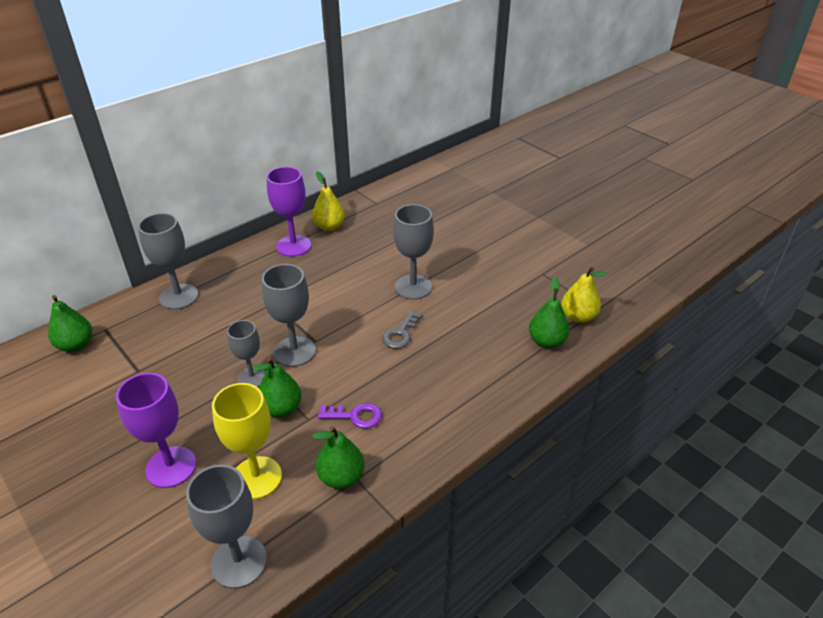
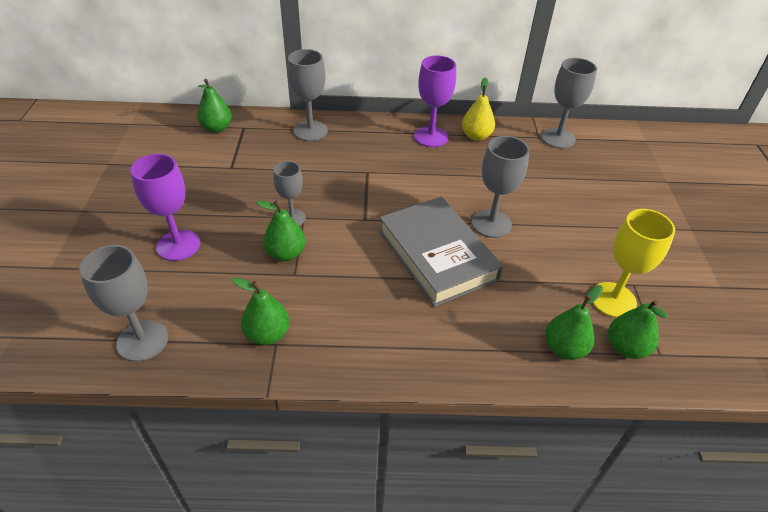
camera: 40 degrees right, 5 degrees up
yellow goblet [212,383,282,499] -> yellow goblet moved to [592,209,675,318]
grey goblet [262,264,316,367] -> grey goblet moved to [541,58,597,149]
purple key [318,403,382,428] -> none
grey key [382,311,422,349] -> grey book [379,197,503,307]
yellow pear [562,267,607,323] -> green pear [608,300,668,359]

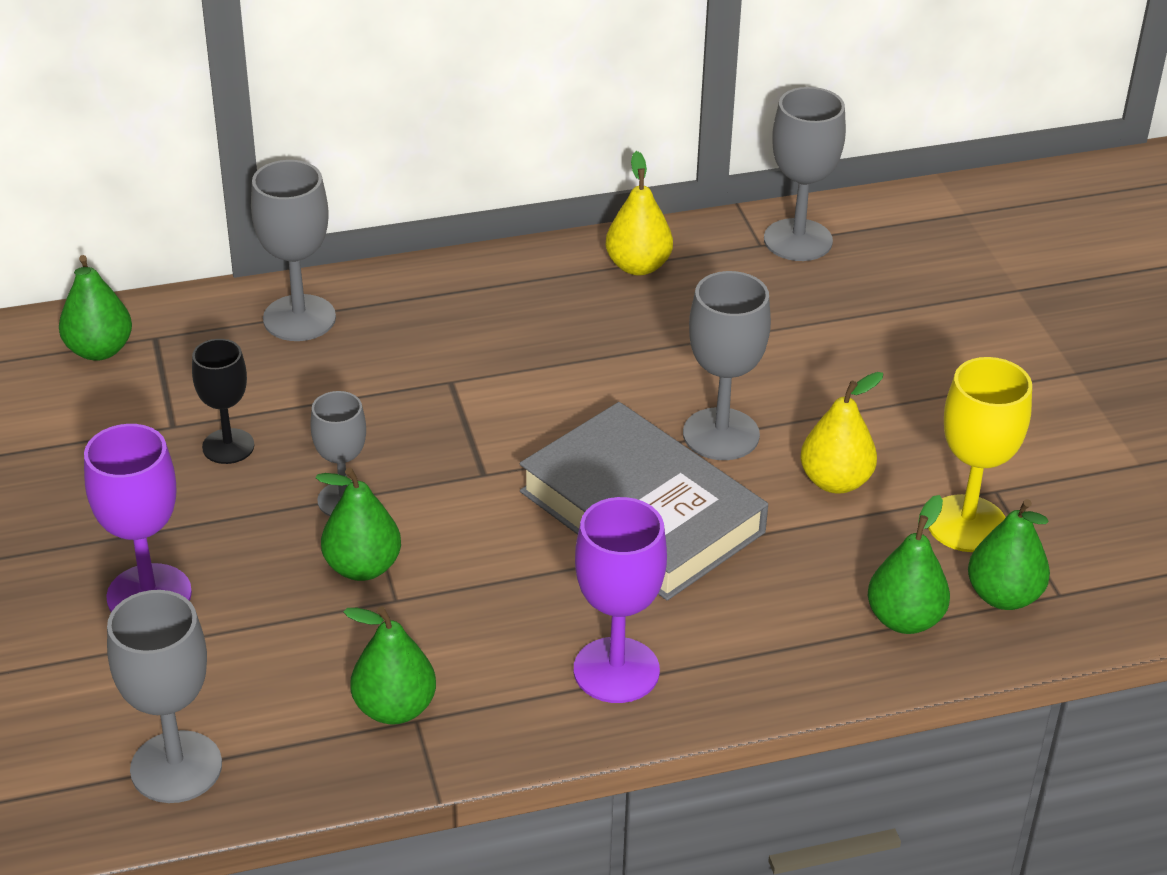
camera: 15 degrees left, 5 degrees down
purple goblet [414,55,456,147] -> purple goblet moved to [574,497,667,703]
none -> black goblet [192,339,254,464]
none -> yellow pear [800,372,883,494]

